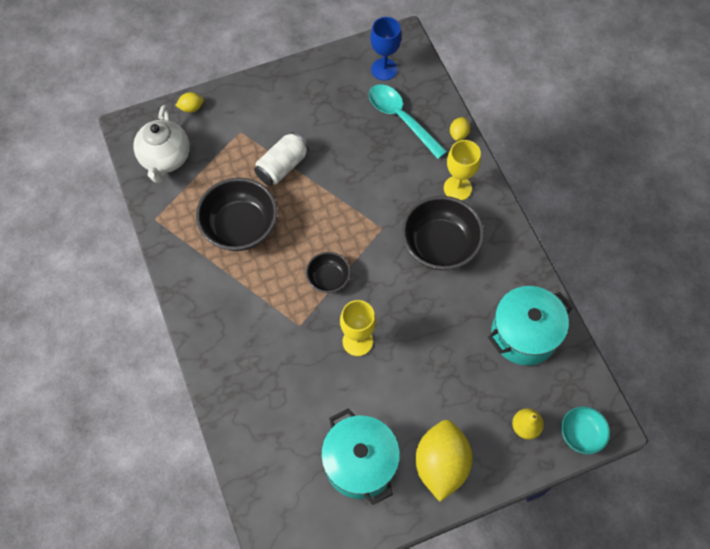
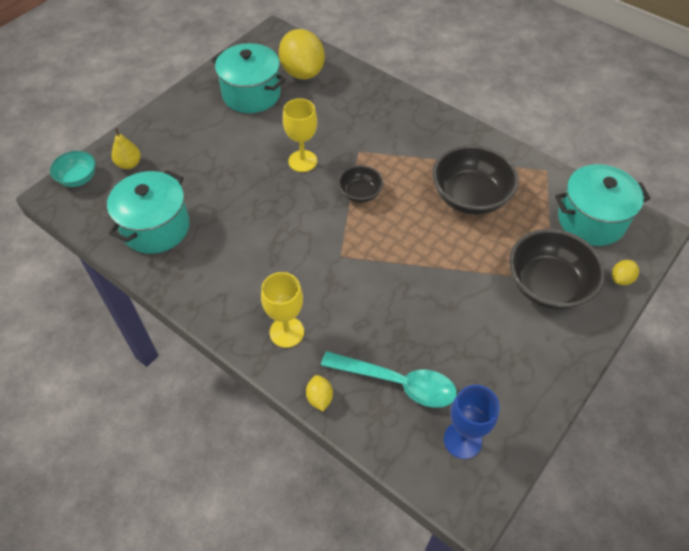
camera: 150 degrees right, 10 degrees down
white teapot [134,105,190,183] -> turquoise pot [555,164,651,246]
white can [254,132,309,186] -> none
black bowl [402,196,484,270] -> black bowl moved to [509,229,605,310]
yellow lemon [415,420,472,502] -> yellow lemon moved to [279,29,325,80]

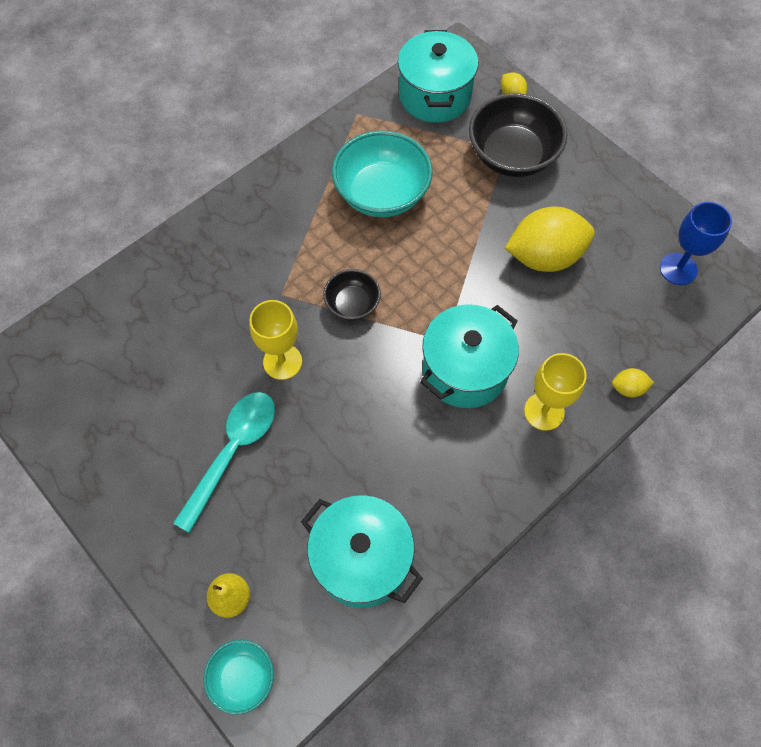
camera: 80 degrees left, 10 degrees up
turquoise pot [212,43,286,113] -> turquoise pot moved to [420,304,519,408]
yellow lemon [279,29,325,80] -> yellow lemon moved to [505,206,595,272]
turquoise spoon [321,351,457,408] -> turquoise spoon moved to [173,392,275,533]
black bowl [432,145,519,215] -> turquoise bowl [332,131,433,217]

